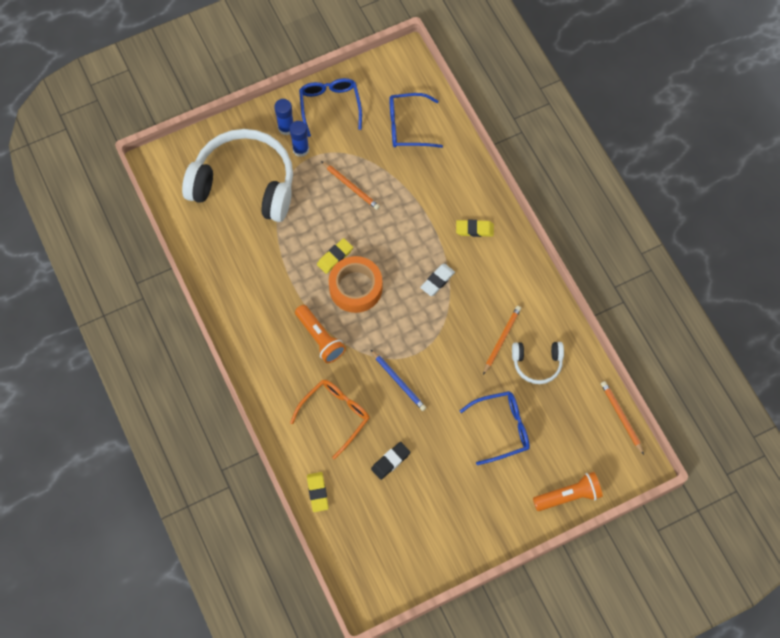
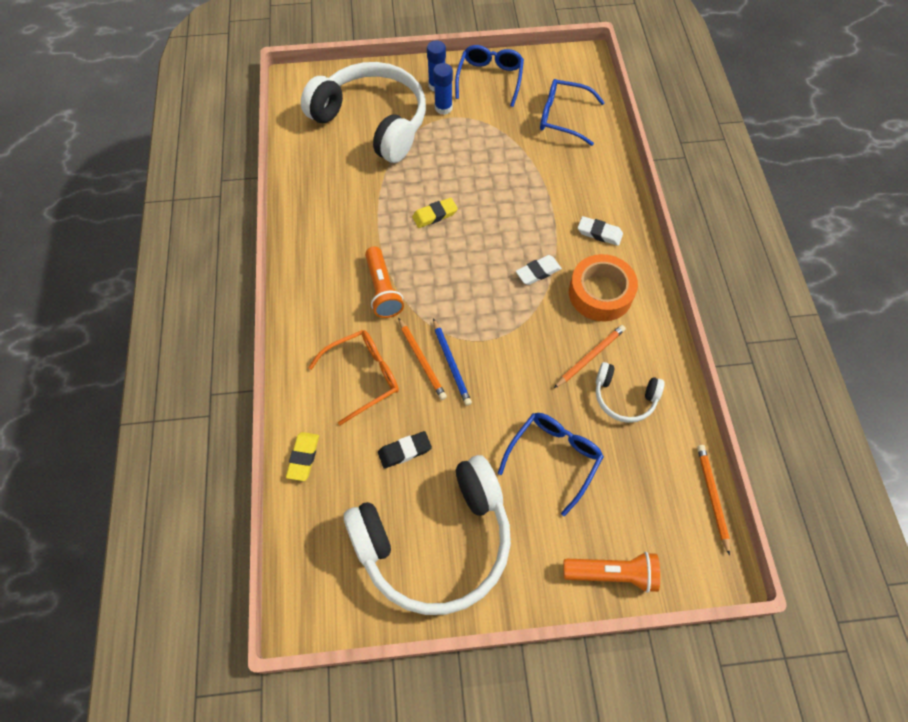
camera: 20 degrees right, 5 degrees down
orange pencil [321,161,380,210] -> orange pencil moved to [398,318,447,400]
orange tape [329,256,383,313] -> orange tape moved to [569,254,638,322]
yellow eraser [456,220,494,237] -> white eraser [578,216,623,246]
blue glasses [460,391,530,465] -> blue glasses turned 60 degrees counterclockwise [498,413,604,516]
none -> white headphones [344,455,511,615]

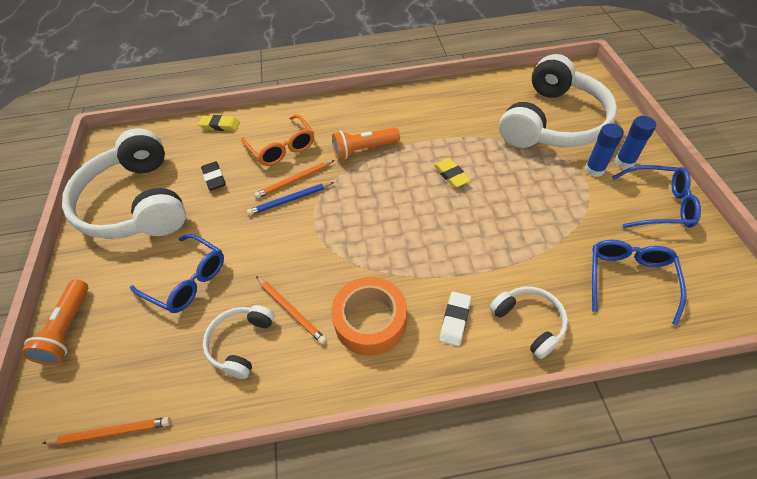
camera: 90 degrees right, 10 degrees down
white eraser [516,255,562,285] -> none
none -> white headphones [490,287,568,359]

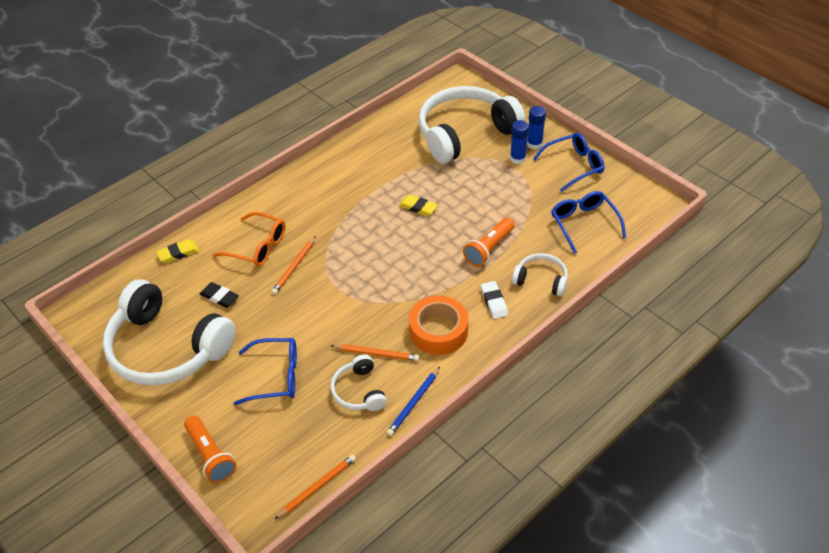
camera: 35 degrees left, 5 degrees down
blue pencil [247,182,334,216] -> blue pencil moved to [386,367,440,436]
orange flashlight [332,127,400,159] -> orange flashlight moved to [463,218,514,267]
white headphones [499,54,617,148] -> white headphones turned 120 degrees counterclockwise [418,86,525,163]

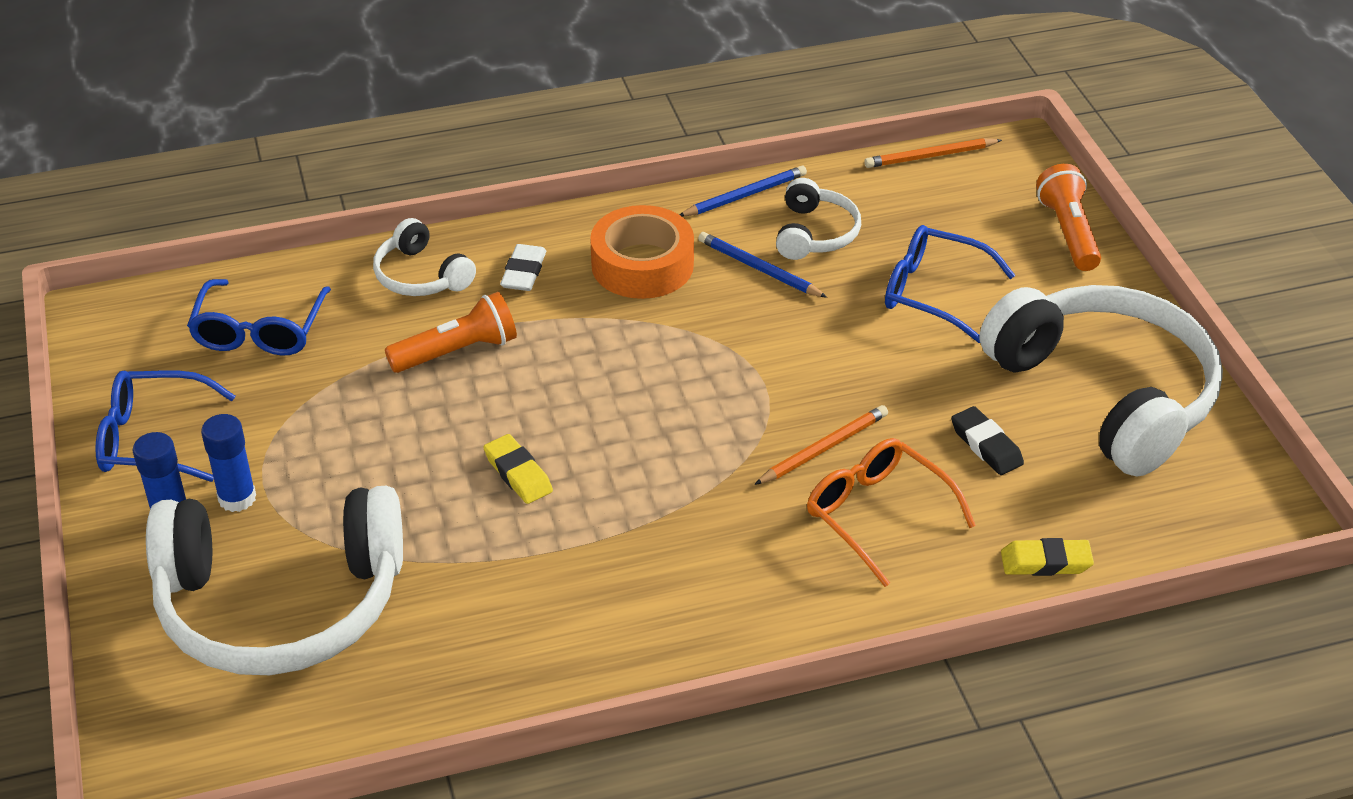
camera: 155 degrees left, 5 degrees down
orange pencil [330,344,419,361] -> blue pencil [698,232,827,298]

